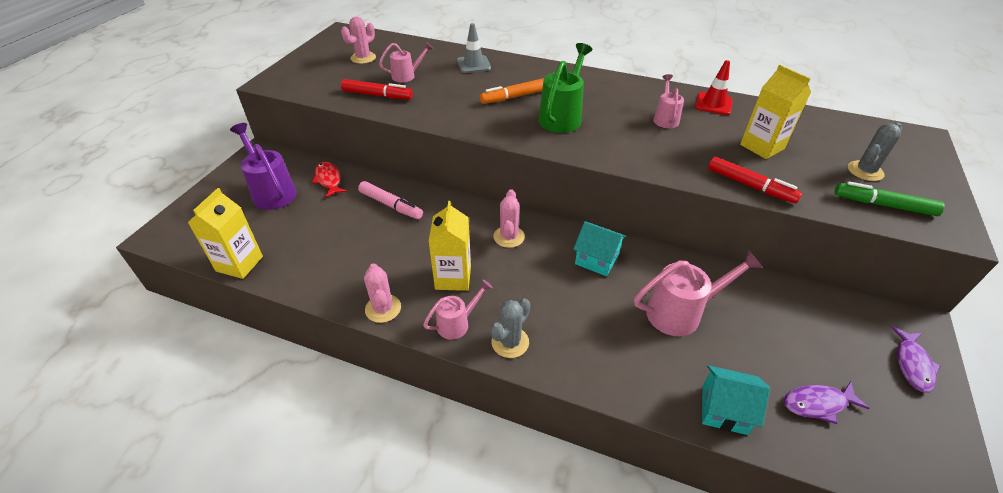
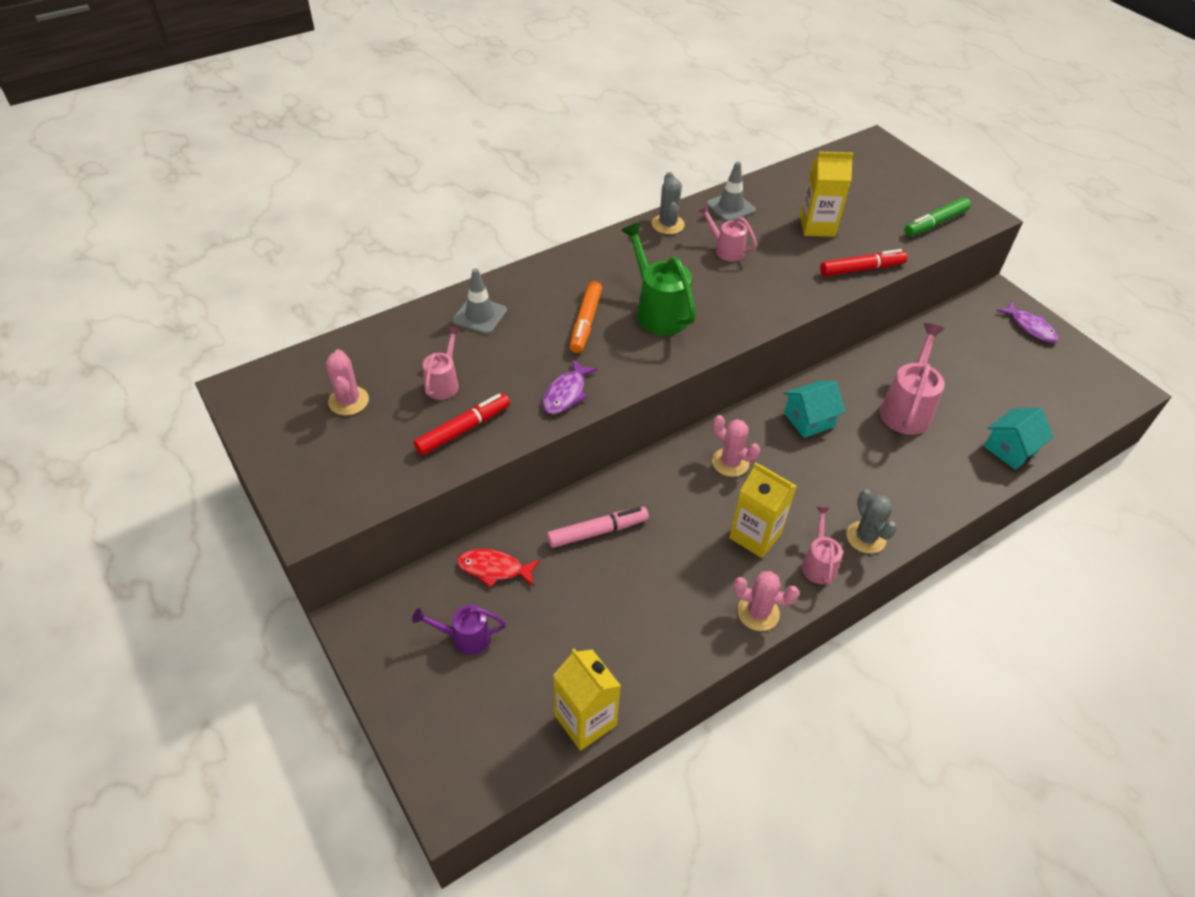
camera: 55 degrees left, 5 degrees up
purple watering can [230,123,297,210] -> purple watering can [412,605,506,655], size x0.59
red traffic cone [695,60,733,115] -> grey traffic cone [706,161,756,222]
purple fish [783,381,870,424] -> purple fish moved to [542,360,597,414]
grey cactus [848,123,902,181] -> grey cactus moved to [652,172,685,234]

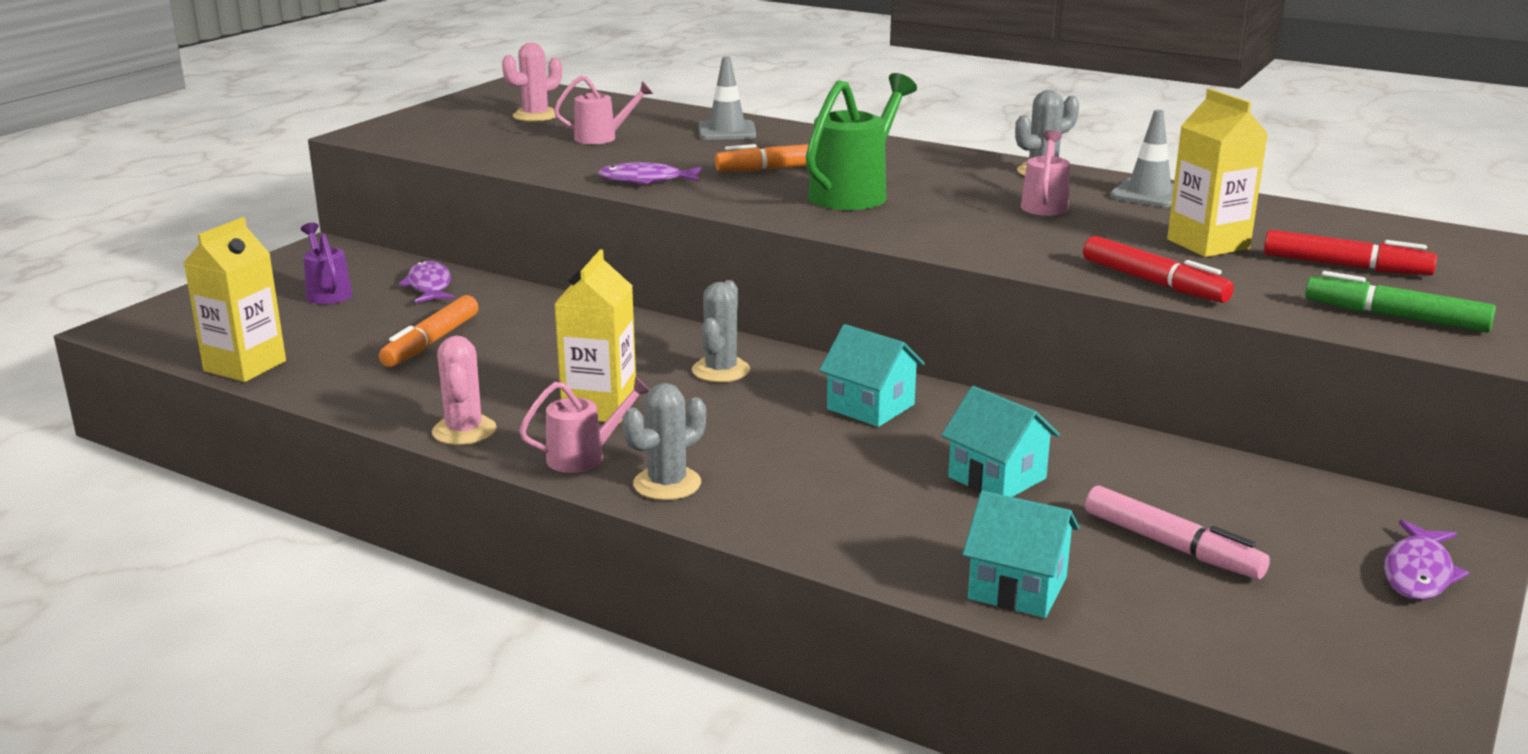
camera: 65 degrees right, 25 degrees down
red marker [413,393,510,455] -> red marker moved to [1264,230,1437,275]
red fish [457,549,540,587] -> purple fish [399,261,454,303]
pink marker [547,507,649,548] -> pink marker moved to [1085,486,1270,579]
pink cactus [712,415,760,477] -> grey cactus [692,280,750,382]
pink watering can [880,323,945,435] -> turquoise house [941,386,1060,497]
none -> orange marker [379,295,479,367]

